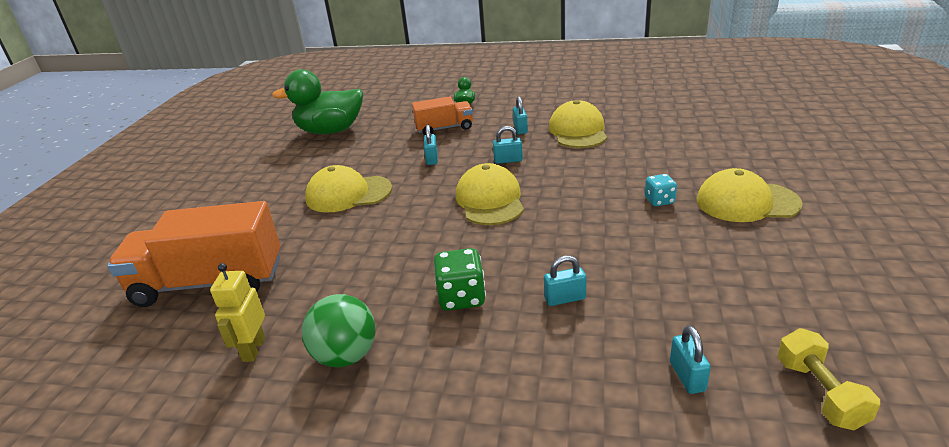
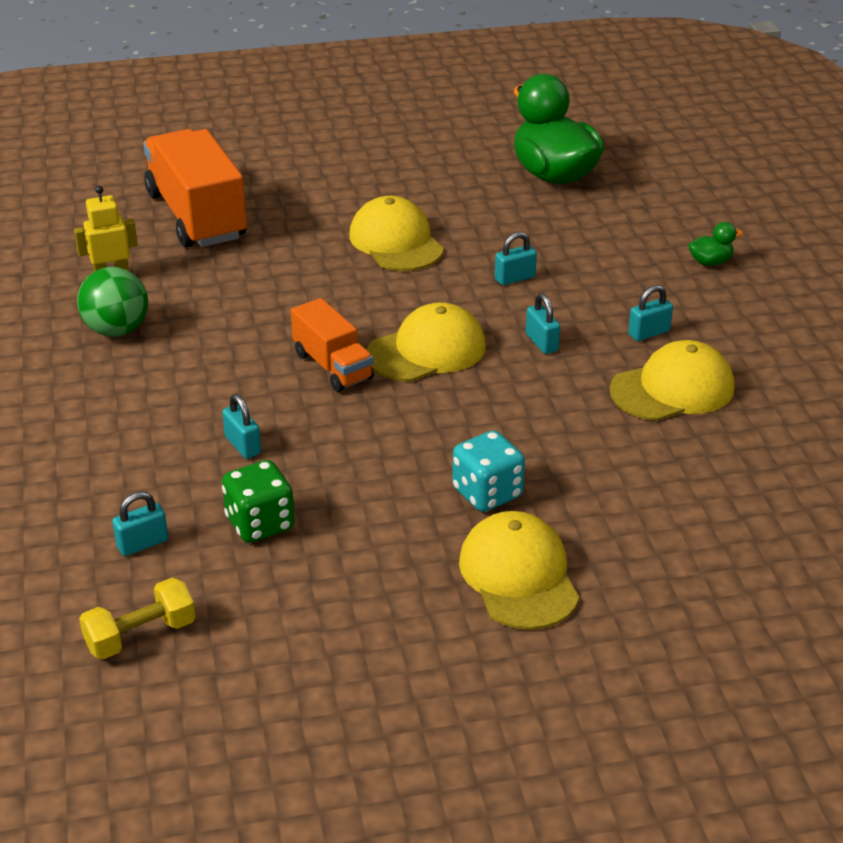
camera: 65 degrees right, 5 degrees up
orange truck [412,96,473,135] -> orange truck moved to [291,298,374,392]
green dice [434,248,486,311] -> green dice moved to [222,460,295,543]
turquoise dice [645,174,677,207] -> turquoise dice [452,431,525,512], size x1.57

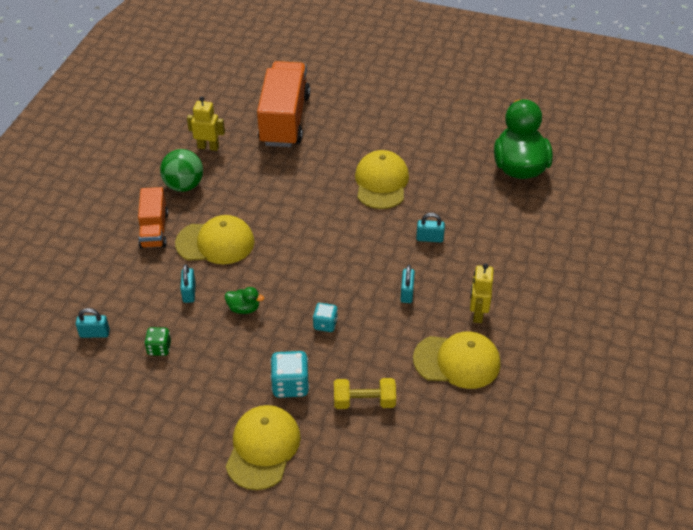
camera: 30 degrees right, 10 degrees up
yellow dumbbell [79,578,196,659] -> yellow dumbbell moved to [334,378,396,409]
green dice [222,460,295,543] -> green dice [144,327,171,356], size x0.64
orange truck [291,298,374,392] -> orange truck moved to [138,187,168,249]
yellow cap [367,302,486,382] -> yellow cap moved to [175,215,255,264]
turquoise padlock [628,285,673,341] -> yellow robot [470,263,494,323]
green duck [688,222,743,266] -> green duck moved to [225,287,264,314]
none -> turquoise dice [313,303,338,332]

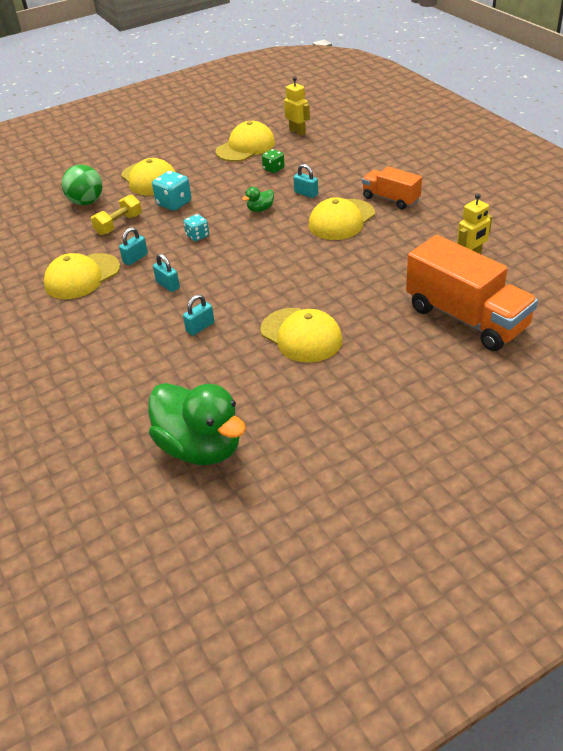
camera: 135 degrees right, 5 degrees down
turquoise padlock [76,308,110,338] -> turquoise padlock moved to [119,227,148,265]
green ball [160,149,203,192] -> green ball moved to [62,165,103,205]
yellow robot [470,263,494,323] -> yellow robot moved to [284,77,310,136]
none -> yellow cap [216,121,275,162]

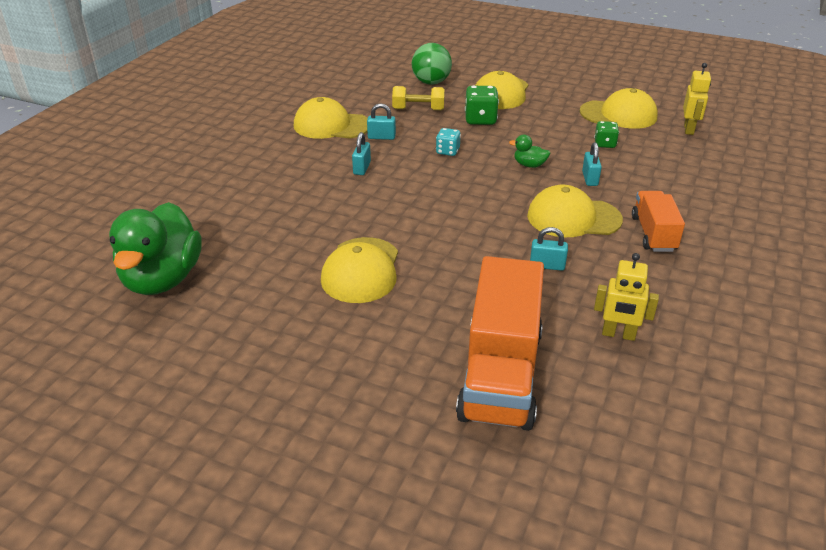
camera: 50 degrees right, 5 degrees down
turquoise dice [152,171,191,211] -> green dice [465,86,499,125]
turquoise padlock [183,294,214,336] -> turquoise padlock moved to [530,227,568,271]

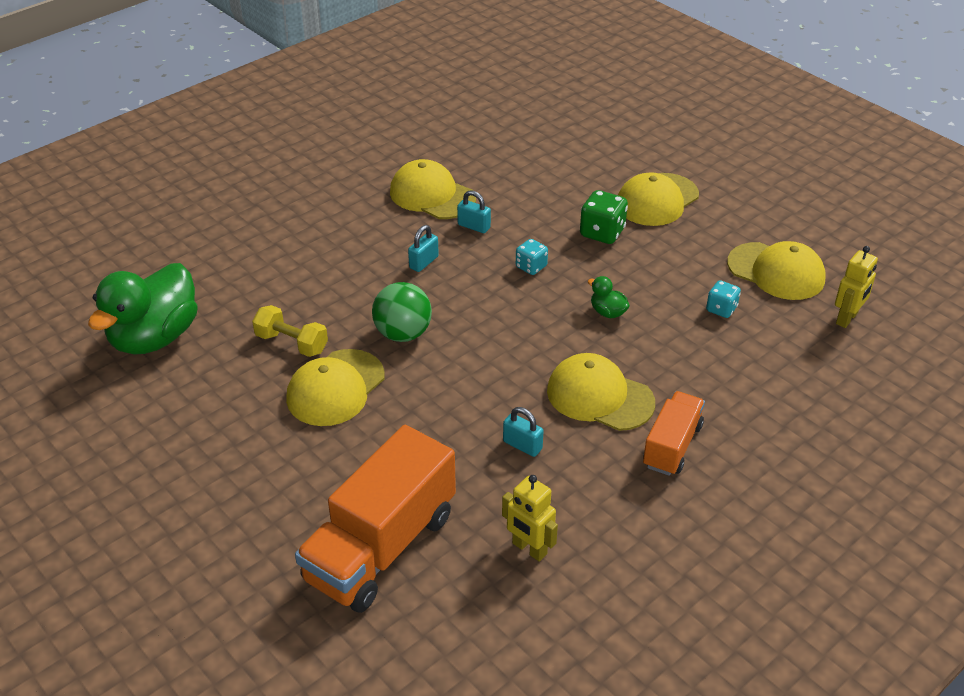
camera: 25 degrees right, 5 degrees up
yellow dumbbell [392,86,445,110] -> yellow dumbbell moved to [252,305,328,357]
green ball [412,43,452,85] -> green ball moved to [372,282,432,342]
turquoise padlock [582,142,602,186] -> none
green dice [594,121,619,148] -> turquoise dice [706,280,741,318]

